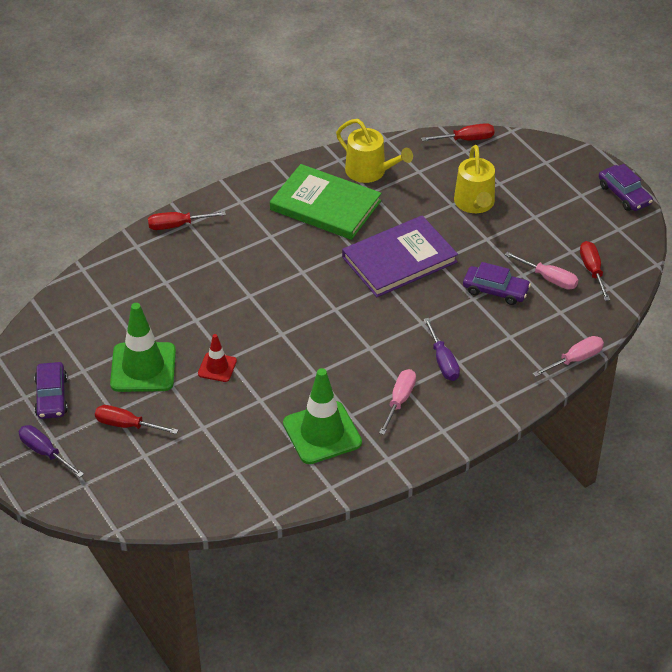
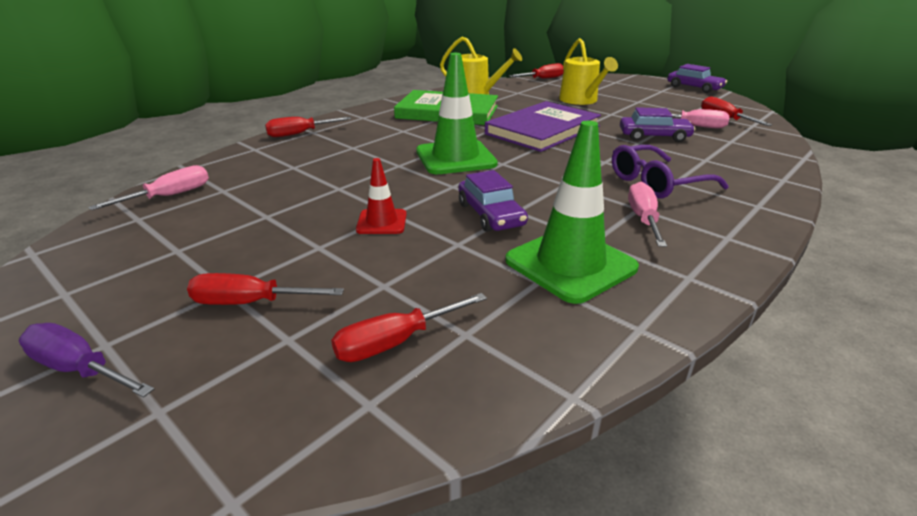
camera: 15 degrees left, 15 degrees down
purple car [34,362,68,419] -> purple car moved to [458,170,528,232]
green traffic cone [110,303,176,392] -> green traffic cone moved to [416,53,498,174]
purple screwdriver [424,318,460,381] -> purple glasses [612,145,729,198]
pink screwdriver [533,336,604,377] -> pink screwdriver moved to [88,165,209,210]
none -> red screwdriver [331,293,487,362]

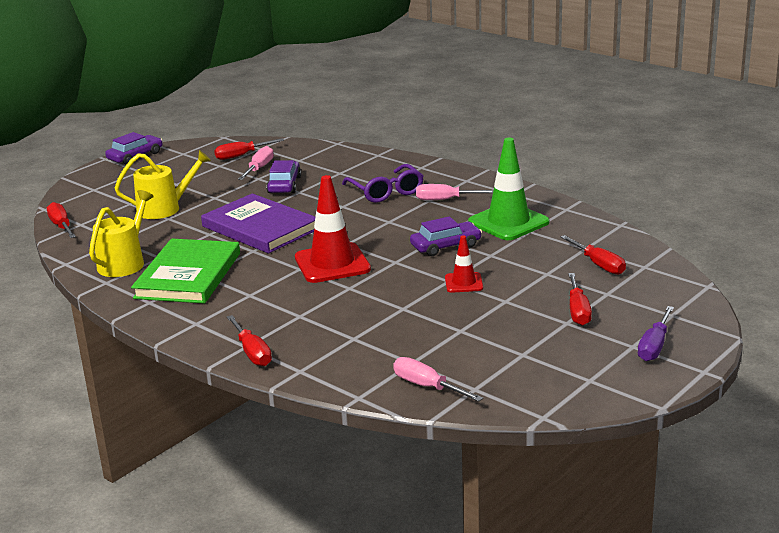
camera: 90 degrees left, 5 degrees down
green traffic cone [416,53,498,174] -> red traffic cone [295,175,371,283]

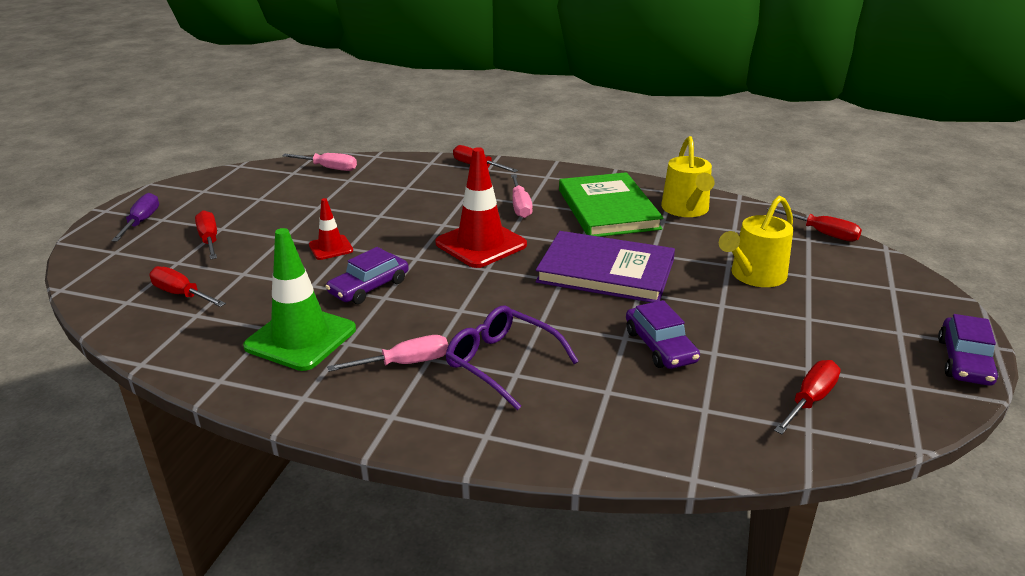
camera: 155 degrees right, 5 degrees up
pink screwdriver [238,146,274,180] -> pink screwdriver moved to [511,174,533,218]

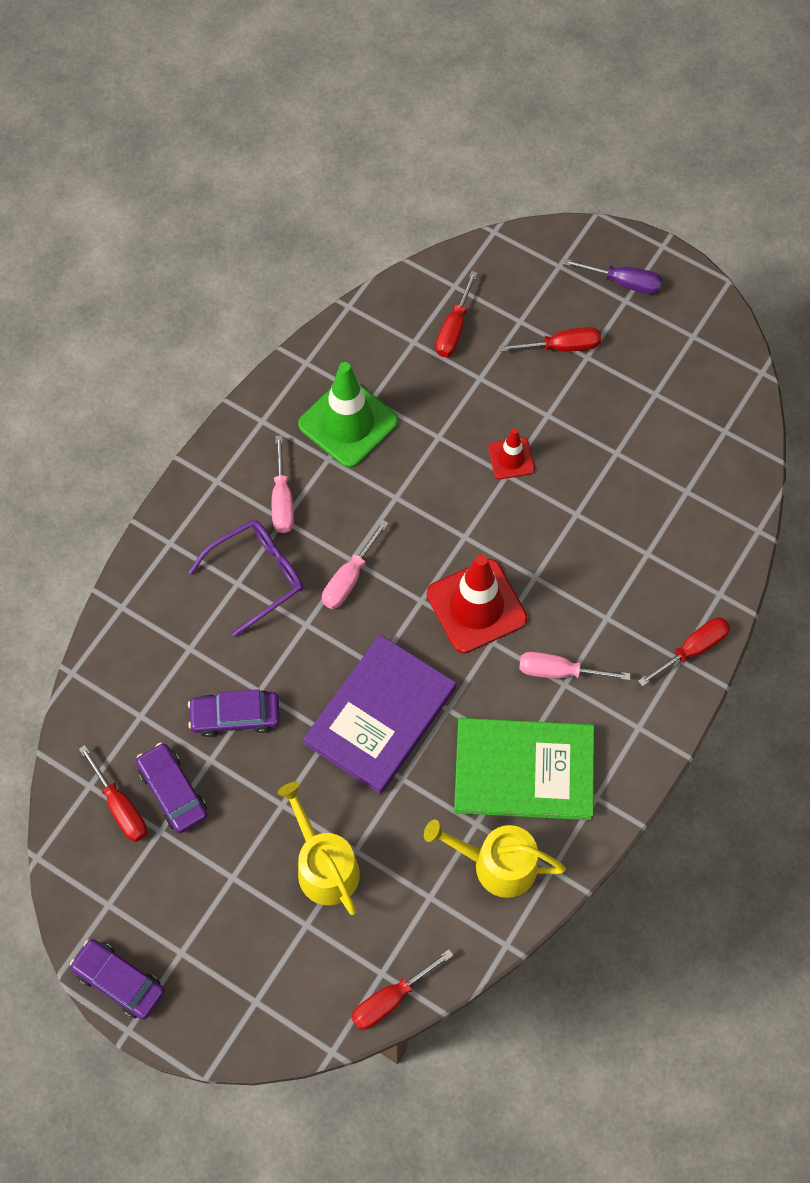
camera: 105 degrees right, 35 degrees up
red screwdriver [149,266,226,307] -> red screwdriver turned 150 degrees clockwise [436,271,478,357]
pink screwdriver [282,153,357,171] -> pink screwdriver moved to [322,520,389,609]
purple car [325,247,409,304] -> purple car moved to [136,742,208,833]

